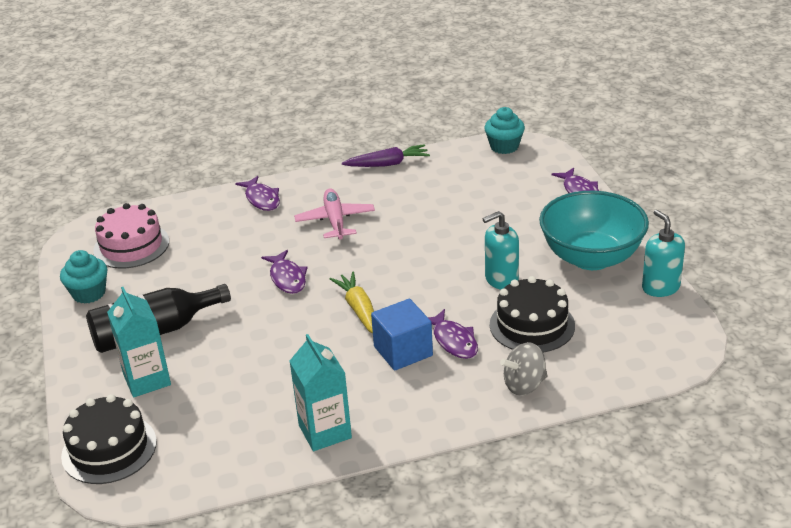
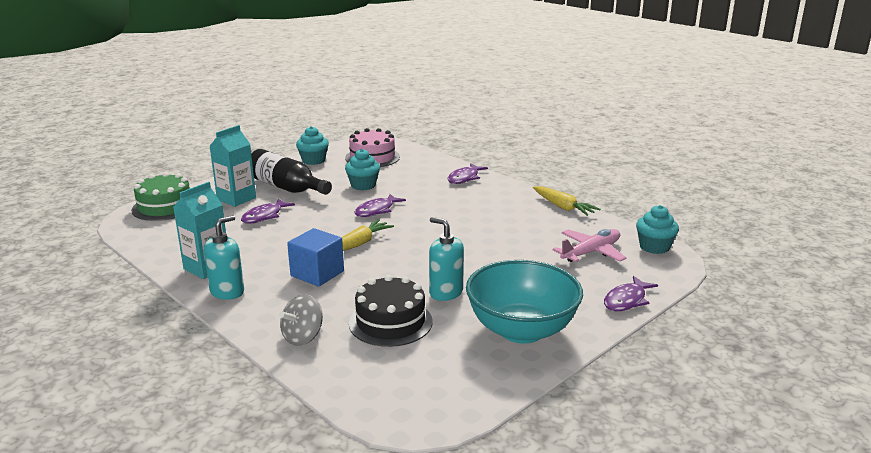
camera: 60 degrees right, 10 degrees down
black cake [61,394,157,484] -> green cake [131,172,190,221]
pink plane [294,188,375,240] -> pink plane moved to [552,229,626,262]
purple carrot [342,144,430,167] -> yellow carrot [533,186,600,216]
purple fish [428,309,478,359] -> purple fish moved to [241,198,295,224]
grey spinning top [500,342,548,396] -> grey spinning top turned 90 degrees counterclockwise [279,295,323,346]
turquoise soap dispenser [642,210,685,297] -> turquoise soap dispenser moved to [204,215,244,300]
none -> turquoise cupcake [345,149,380,190]

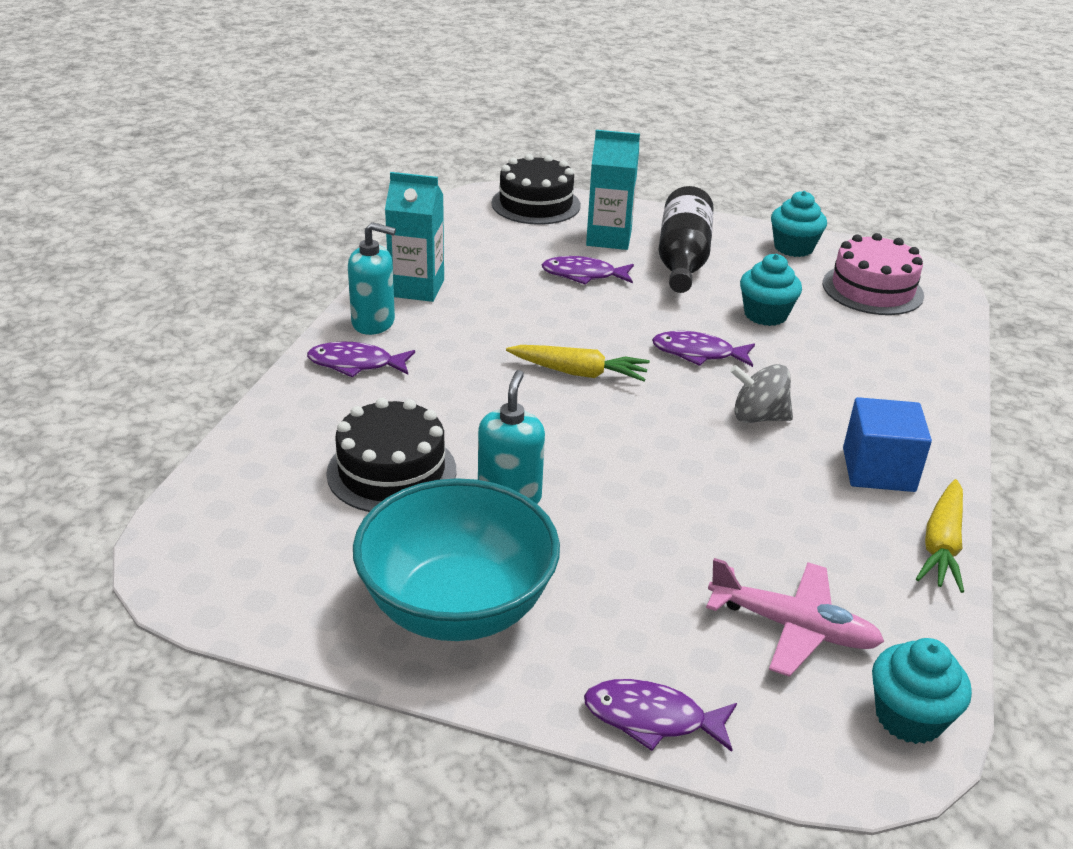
camera: 60 degrees right, 10 degrees up
green cake [131,172,190,221] -> black cake [491,154,581,225]
grey spinning top [279,295,323,346] -> grey spinning top moved to [730,364,793,423]
blue cube [287,228,344,287] -> blue cube moved to [843,397,932,492]
purple fish [447,163,488,184] -> purple fish moved to [307,341,415,378]

